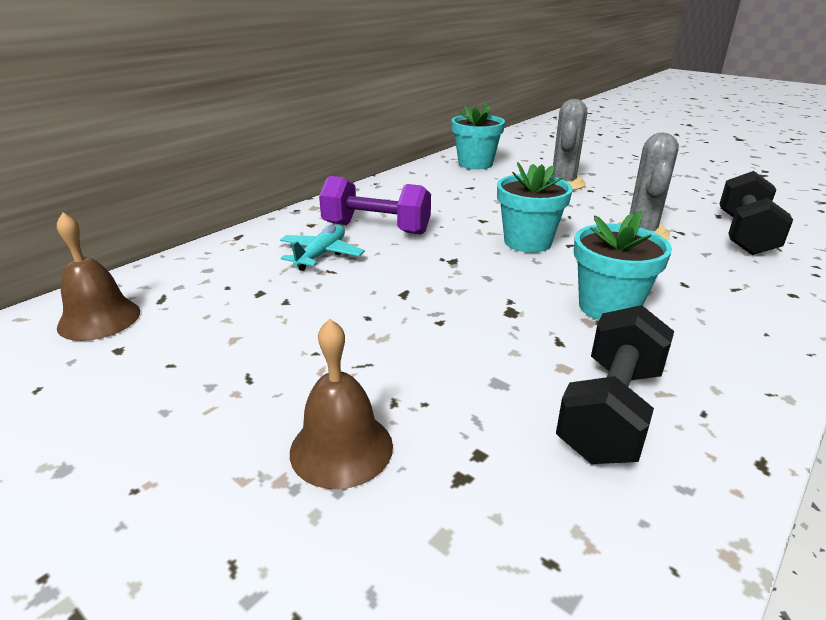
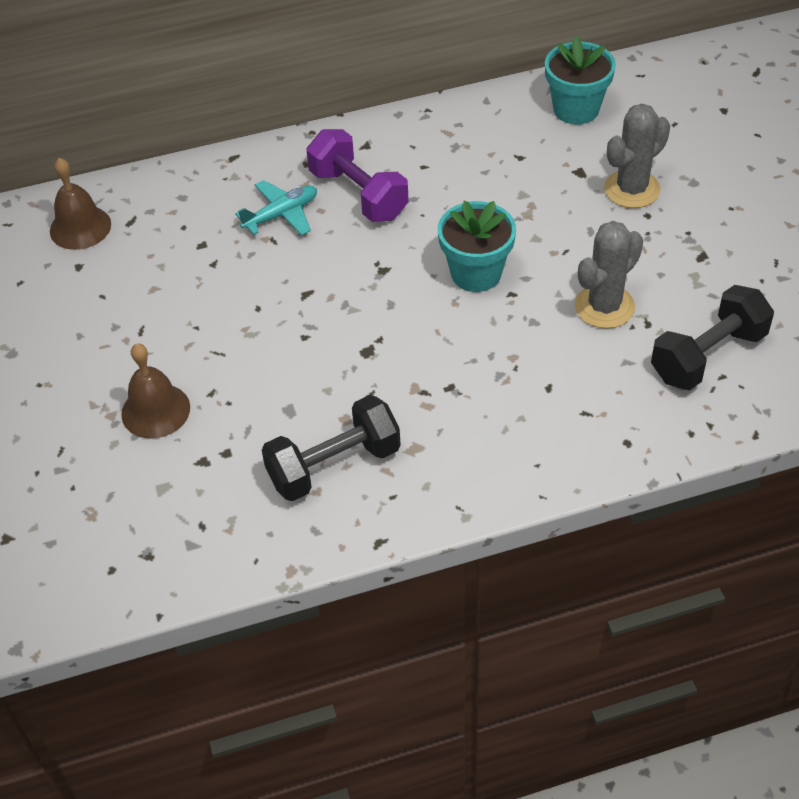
camera: 35 degrees right, 20 degrees up
turquoise flower pot [574,210,672,320] -> none

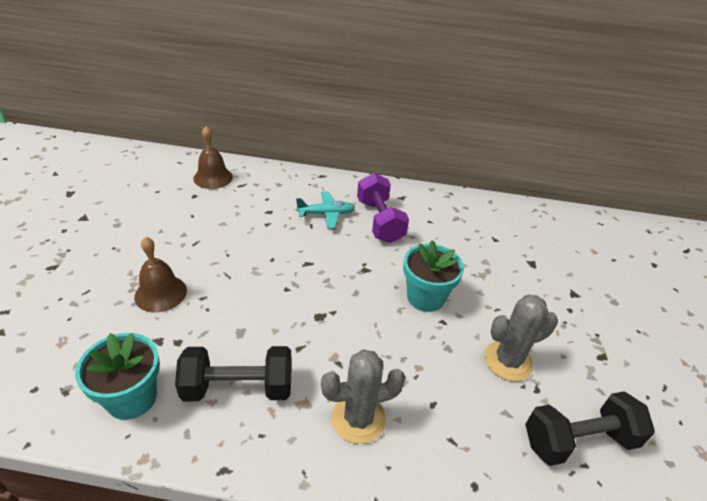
camera: 20 degrees right, 10 degrees down
turquoise flower pot [545,36,616,124] -> turquoise flower pot moved to [75,333,160,420]
grey cactus [604,104,670,208] -> grey cactus moved to [321,349,406,444]

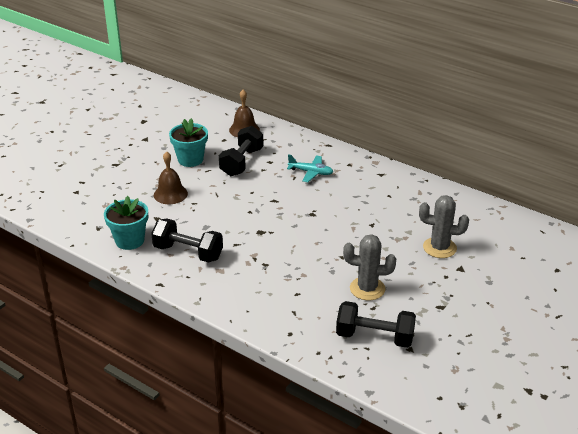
camera: 30 degrees right, 5 degrees down
grey cactus [321,349,406,444] -> grey cactus moved to [419,195,469,258]
purple dumbbell [357,173,409,243] -> none
turquoise flower pot [403,240,464,312] -> turquoise flower pot moved to [169,118,208,167]
none -> black dumbbell [219,126,263,176]

